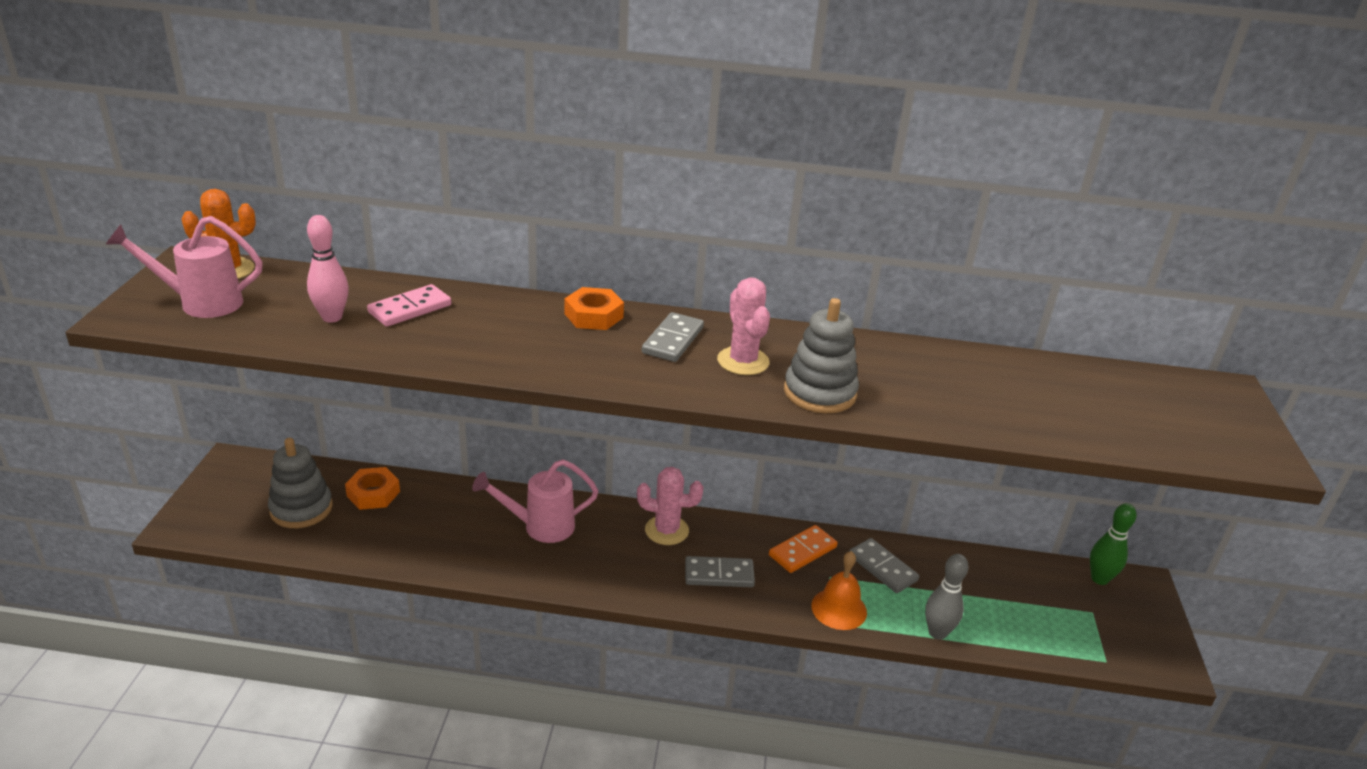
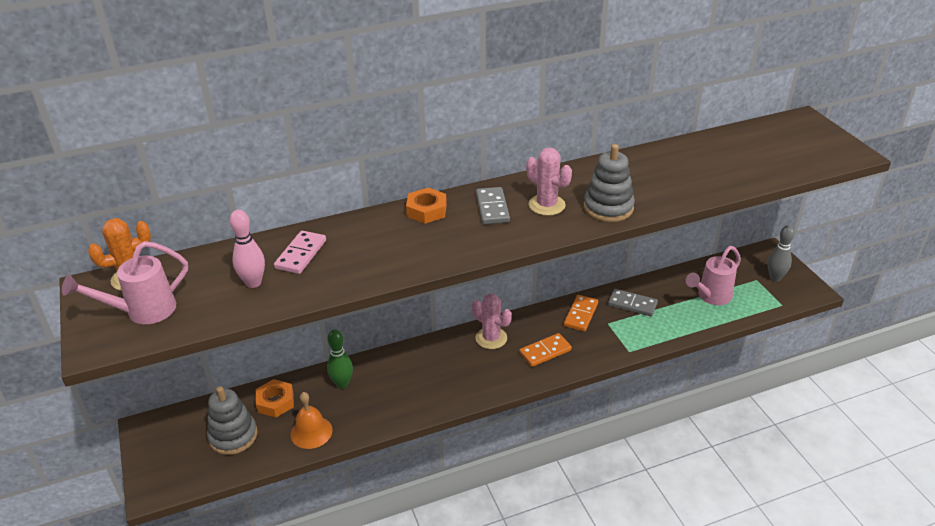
camera: 25 degrees left, 5 degrees up
pink watering can [472,459,598,543] -> pink watering can moved to [686,246,741,305]
pink cactus [637,467,703,545] -> pink cactus turned 60 degrees clockwise [472,293,512,349]
grey domino [685,556,755,587] -> orange domino [519,333,572,367]
orange bell [811,551,867,630] -> orange bell moved to [290,392,333,449]
grey bowling pin [925,554,969,640] -> grey bowling pin moved to [768,225,795,281]
green bowling pin [1090,503,1136,585] -> green bowling pin moved to [327,330,353,389]

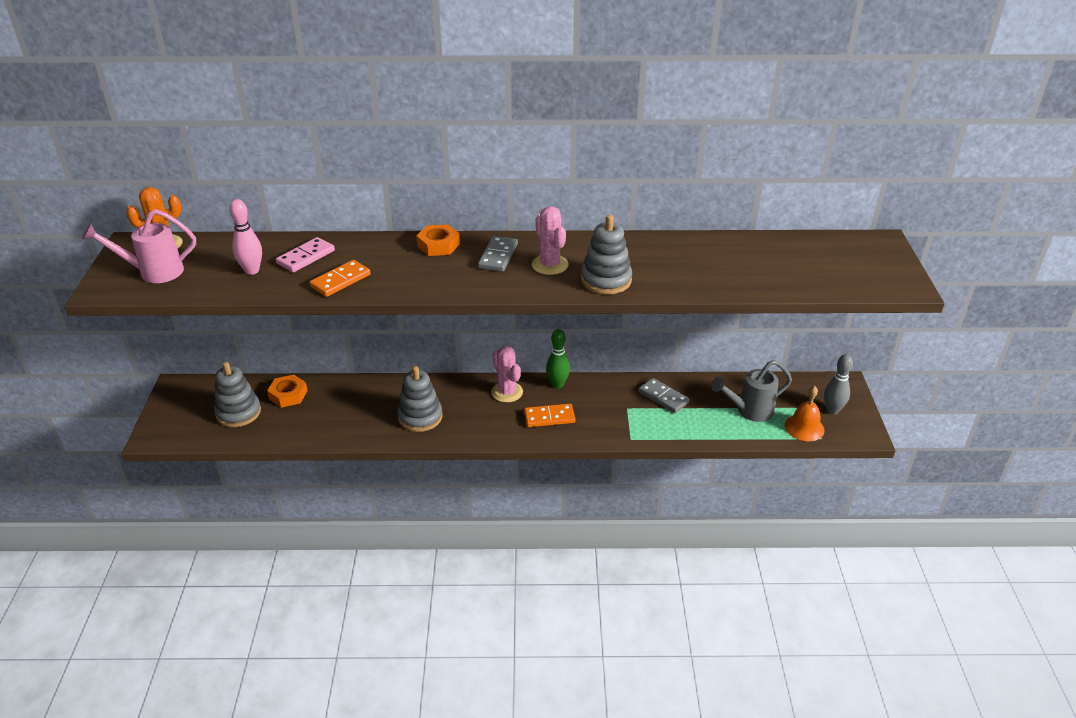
camera: 20 degrees right, 0 degrees up
orange bell [290,392,333,449] -> orange bell moved to [785,386,825,441]
green bowling pin [327,330,353,389] -> green bowling pin moved to [546,329,570,388]
orange domino [564,295,598,332] -> orange domino moved to [309,260,371,297]
pink watering can [686,246,741,305] -> grey watering can [711,360,792,422]
none -> grey stacking toy [397,366,442,432]

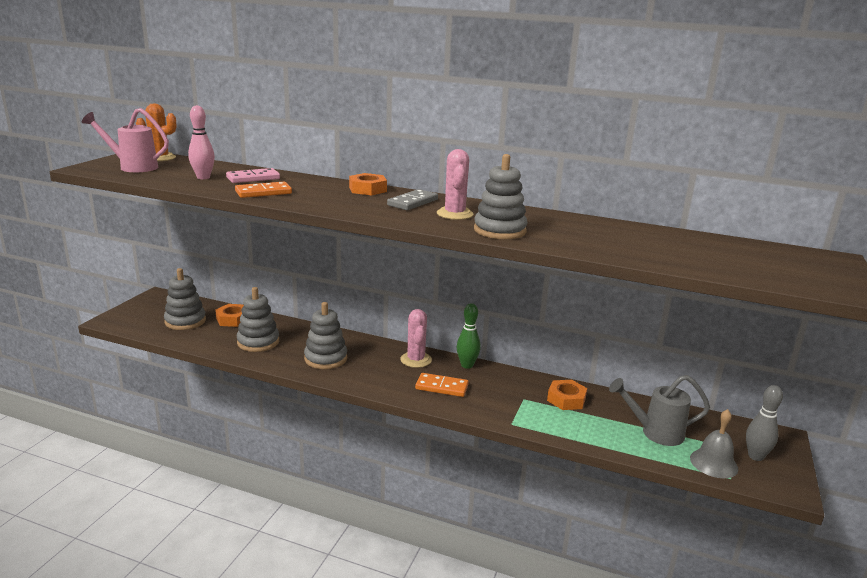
camera: 20 degrees right, 15 degrees down
grey domino [638,378,690,413] -> orange nut [547,380,587,410]
orange bell [785,386,825,441] -> grey bell [690,409,738,478]
none -> grey stacking toy [237,287,279,352]

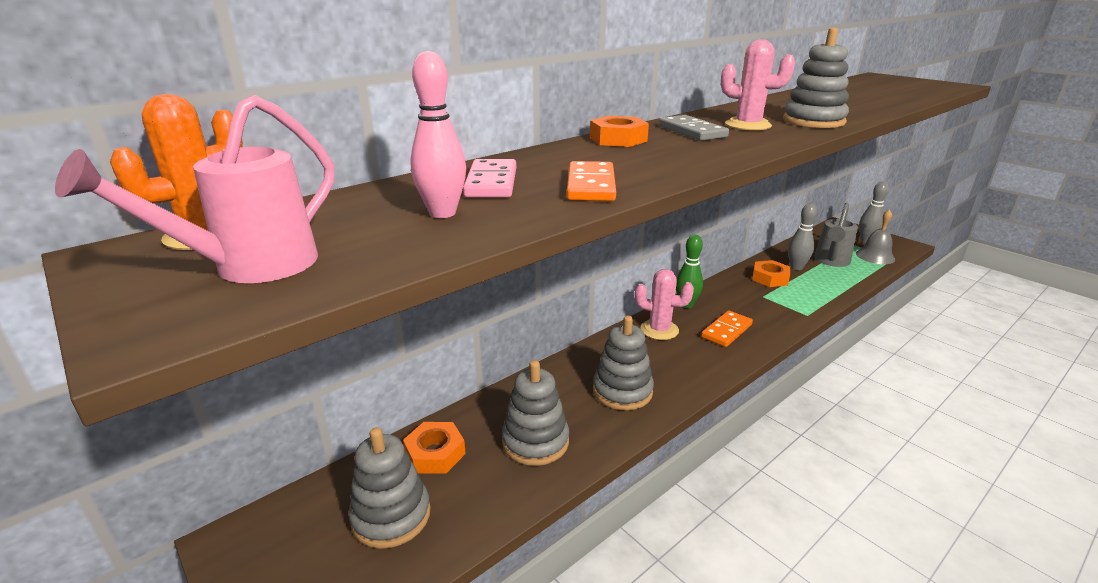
camera: 60 degrees left, 5 degrees up
none -> grey bowling pin [788,203,817,270]

